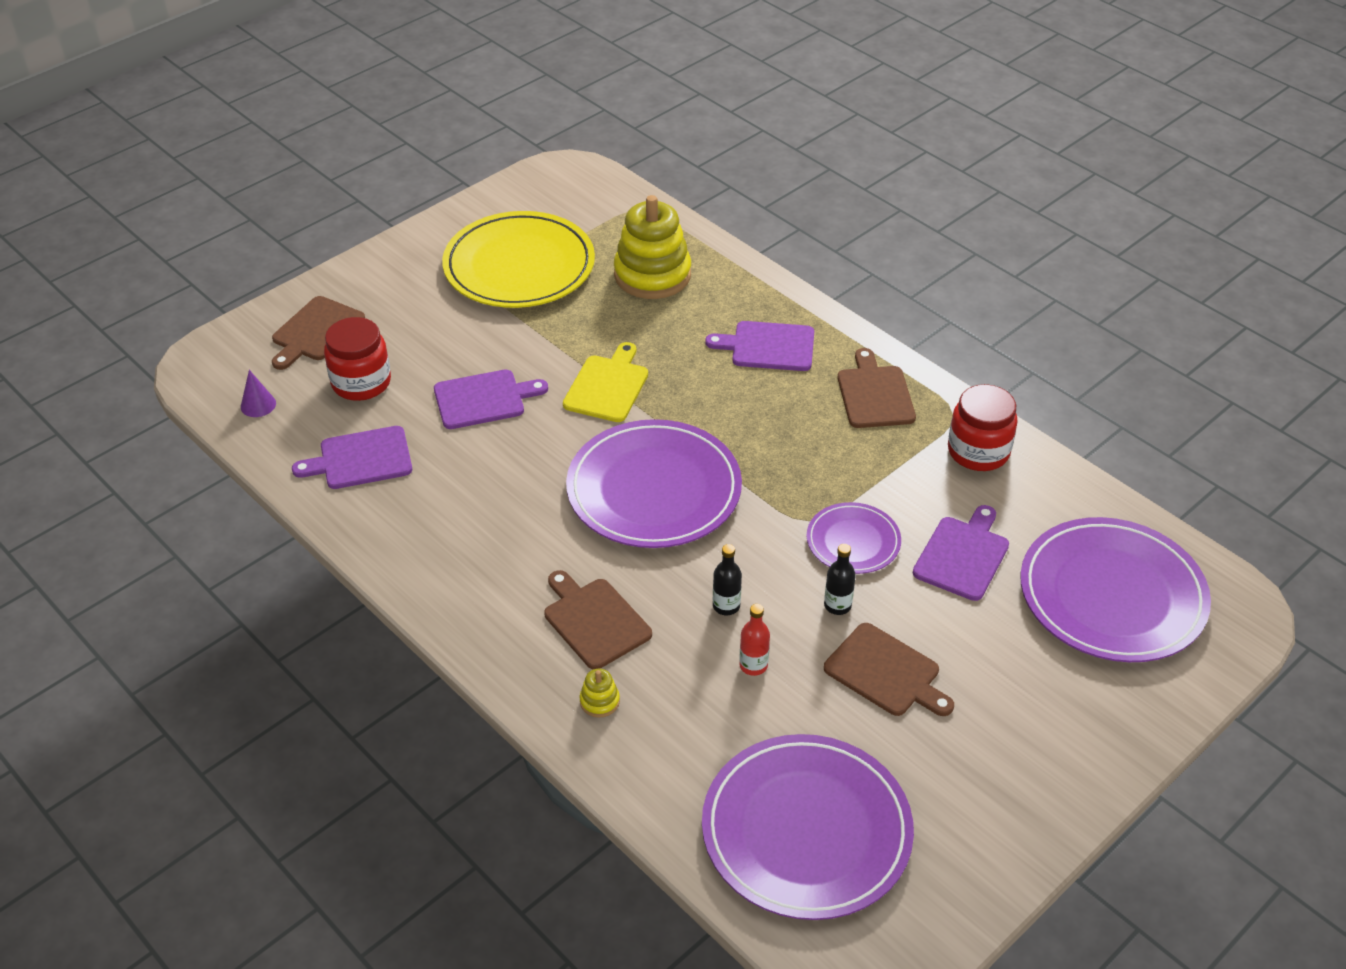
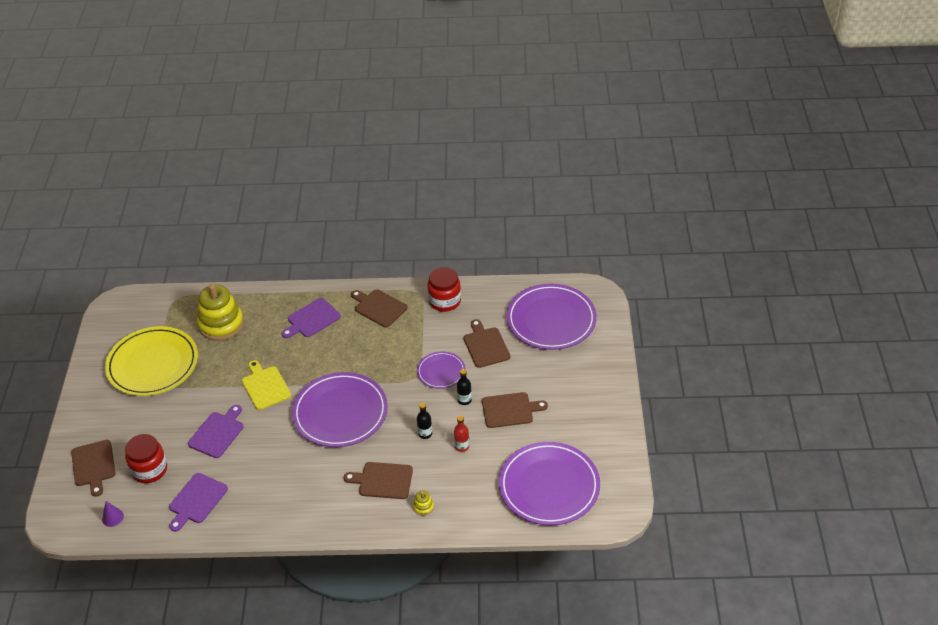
camera: 45 degrees left, 0 degrees up
purple cutting board [913,505,1009,601] -> brown cutting board [464,319,510,368]

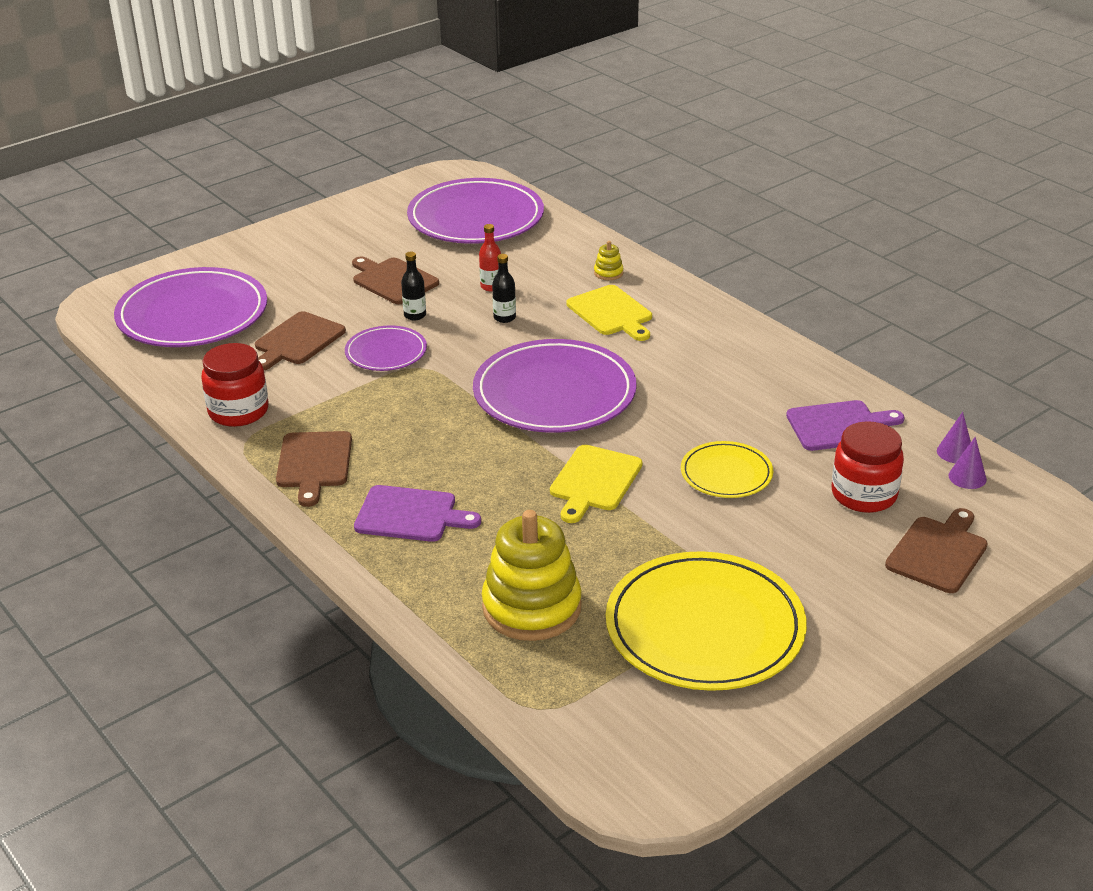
camera: 130 degrees left, 10 degrees down
purple cutting board [188,405,244,458] -> yellow plate [681,441,773,498]
brown cutting board [344,462,413,499] -> yellow cutting board [567,285,652,341]
none -> purple cone [937,412,971,463]

